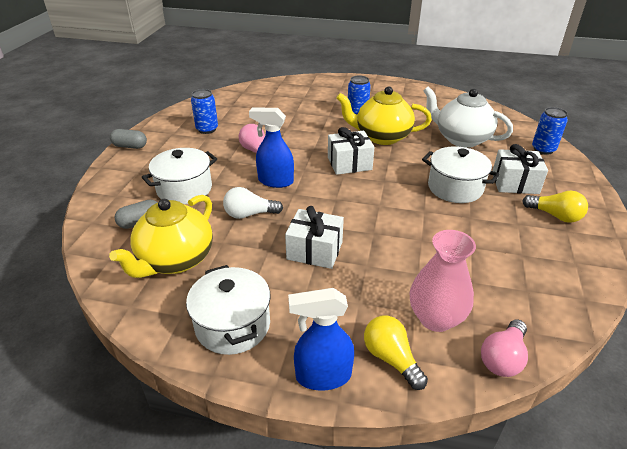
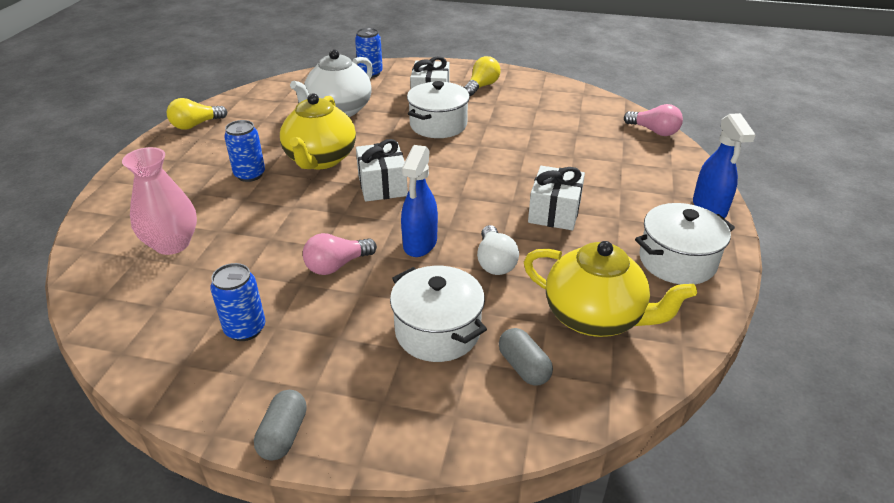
camera: 90 degrees left, 0 degrees up
yellow light bulb [364,316,428,390] -> yellow light bulb moved to [167,98,227,130]
pink vase [410,230,476,332] -> pink vase moved to [122,147,197,255]

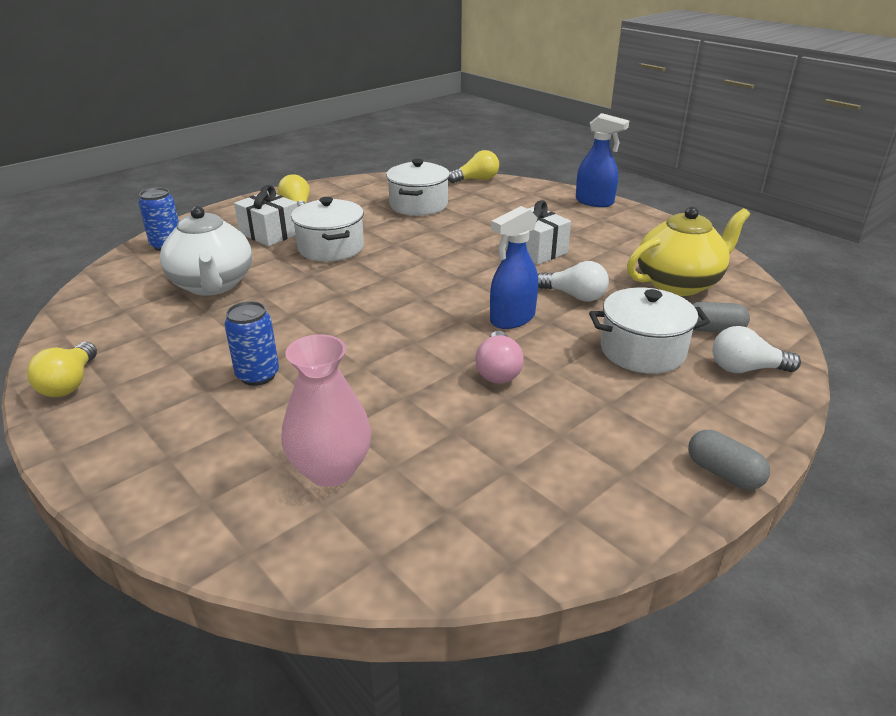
camera: 55 degrees left, 5 degrees down
blue can [210,263,265,341] -> none
yellow teapot [280,93,356,169] -> none
white gift [356,139,408,202] -> none
blue spray bottle [401,145,438,257] -> blue spray bottle turned 90 degrees clockwise [490,206,538,329]
pink light bulb [624,104,683,136] -> yellow light bulb [448,150,499,183]
white pot [635,203,735,285] -> white pot moved to [386,159,450,216]
none -> white light bulb [712,326,801,373]

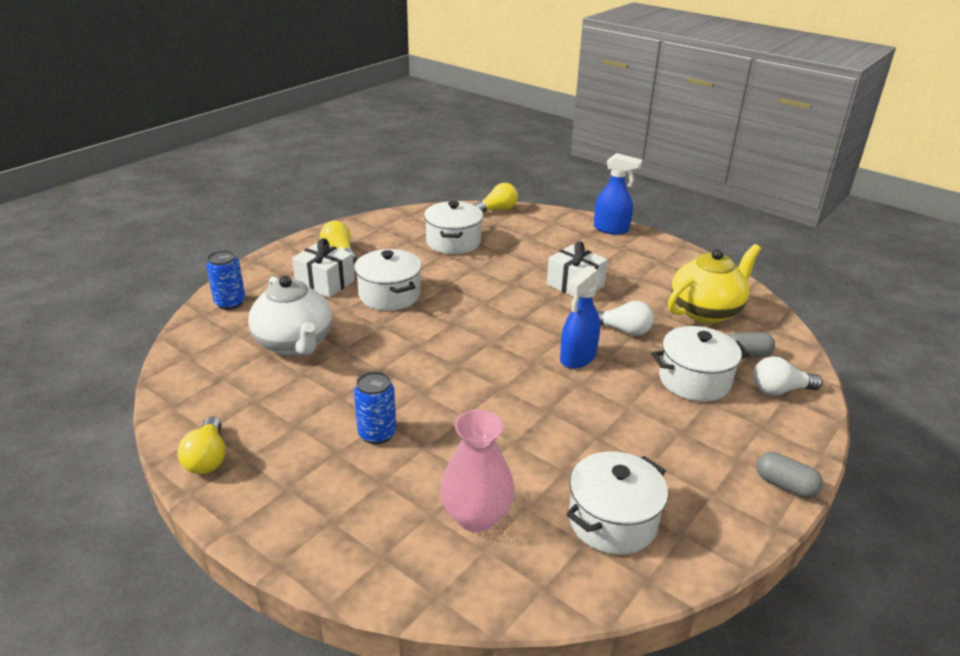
camera: 10 degrees left, 0 degrees up
pink light bulb [475,331,524,384] -> none
none -> white pot [566,451,668,555]

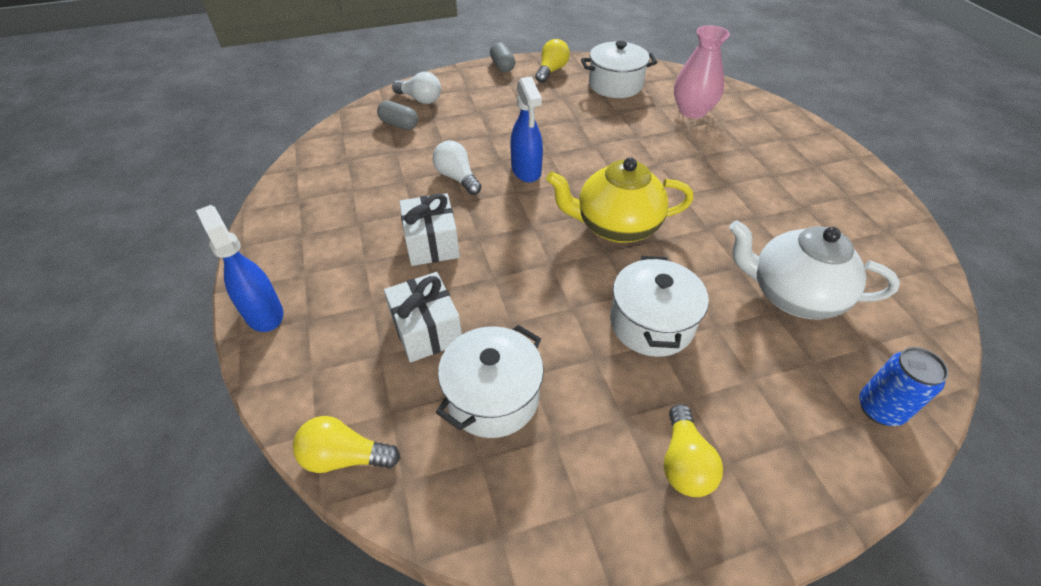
camera: 145 degrees left, 15 degrees up
yellow light bulb [177,417,225,474] -> yellow light bulb moved to [535,39,570,83]
white teapot [248,276,332,356] -> white teapot turned 75 degrees counterclockwise [729,220,900,319]
white gift [292,238,355,297] -> white gift moved to [384,272,462,363]
blue can [354,371,396,444] -> none
blue spray bottle [560,266,602,369] -> blue spray bottle turned 90 degrees clockwise [510,77,543,182]
white pot [651,326,750,402] -> none
yellow teapot [668,244,761,324] -> yellow teapot moved to [546,157,694,243]

